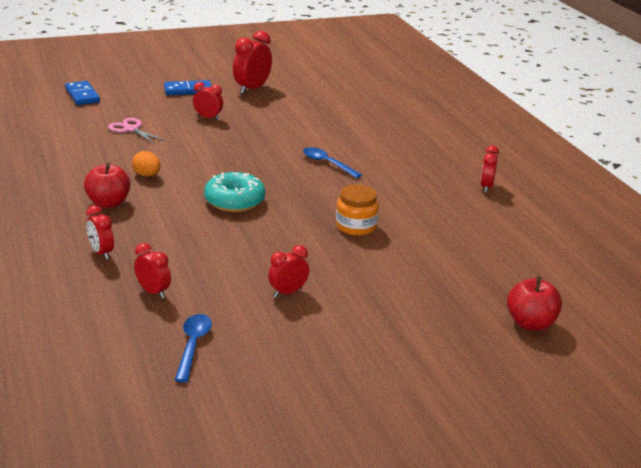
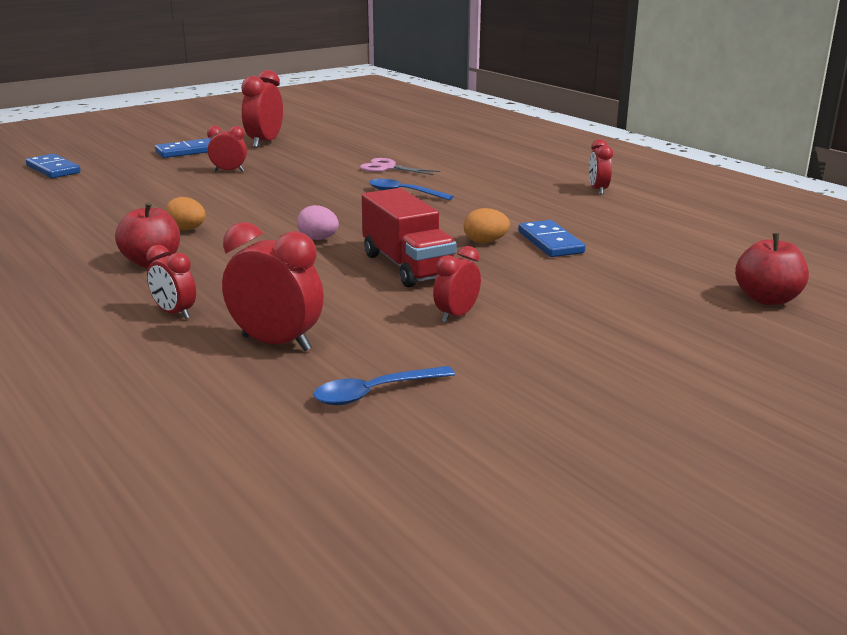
camera: 15 degrees left, 5 degrees down
pink scissors [108,118,166,144] -> pink scissors moved to [360,158,440,175]
red clock [134,243,171,298] -> red clock [222,222,324,351], size x1.67
blue spoon [175,314,212,382] -> blue spoon turned 105 degrees counterclockwise [313,366,455,405]
turquoise donut [204,172,265,212] -> pink egg [297,205,339,240]
orange jar [336,185,379,236] -> orange egg [464,208,510,243]
none -> red truck [362,188,457,287]
none -> blue domino [518,220,586,257]

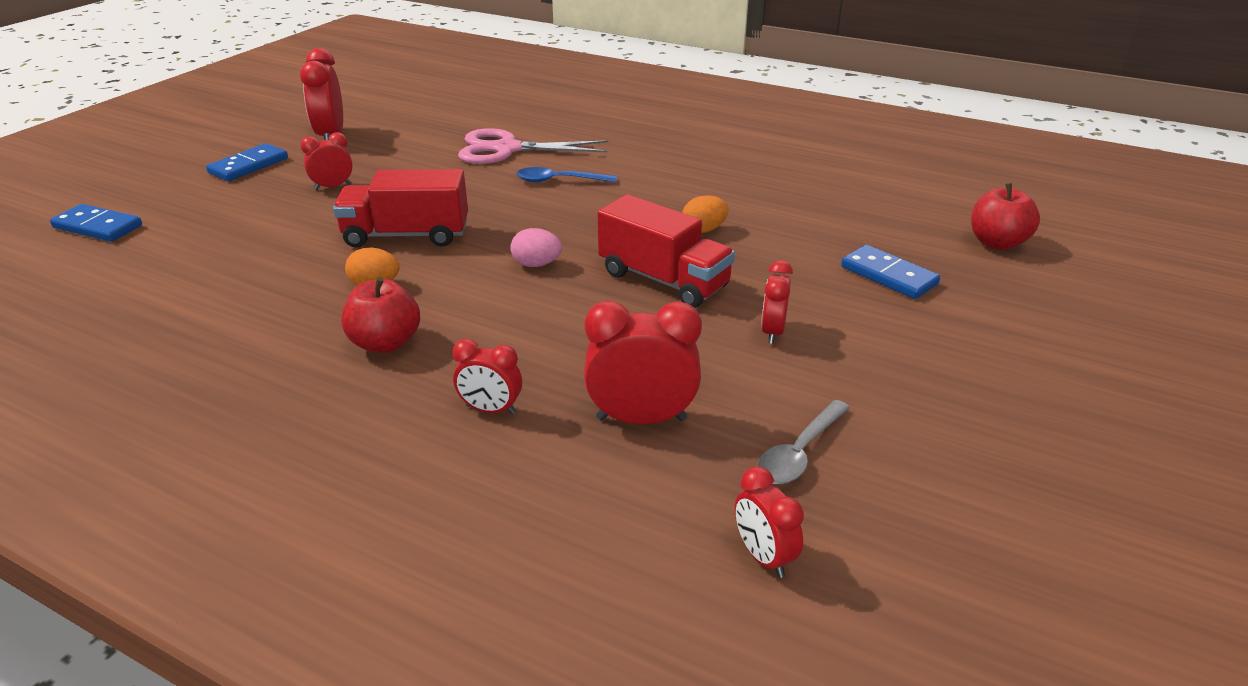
camera: 25 degrees left, 10 degrees up
blue spoon [313,366,455,405] -> grey spoon [757,400,850,484]
pink scissors [360,158,440,175] -> pink scissors [458,128,608,164], size x1.67
blue domino [518,220,586,257] -> blue domino moved to [841,245,940,299]
red clock [589,139,613,195] -> red clock moved to [735,466,804,578]
none -> red truck [333,169,468,247]

